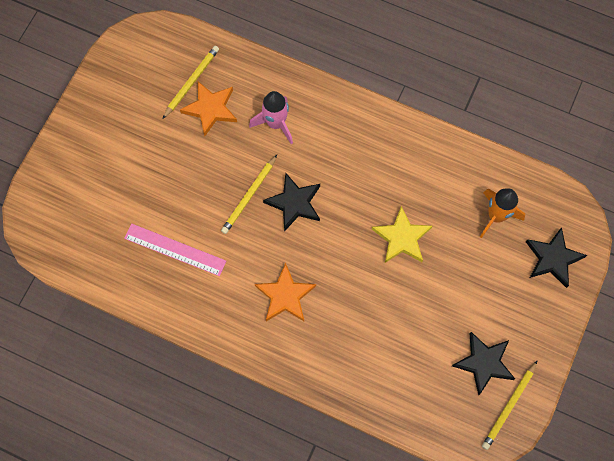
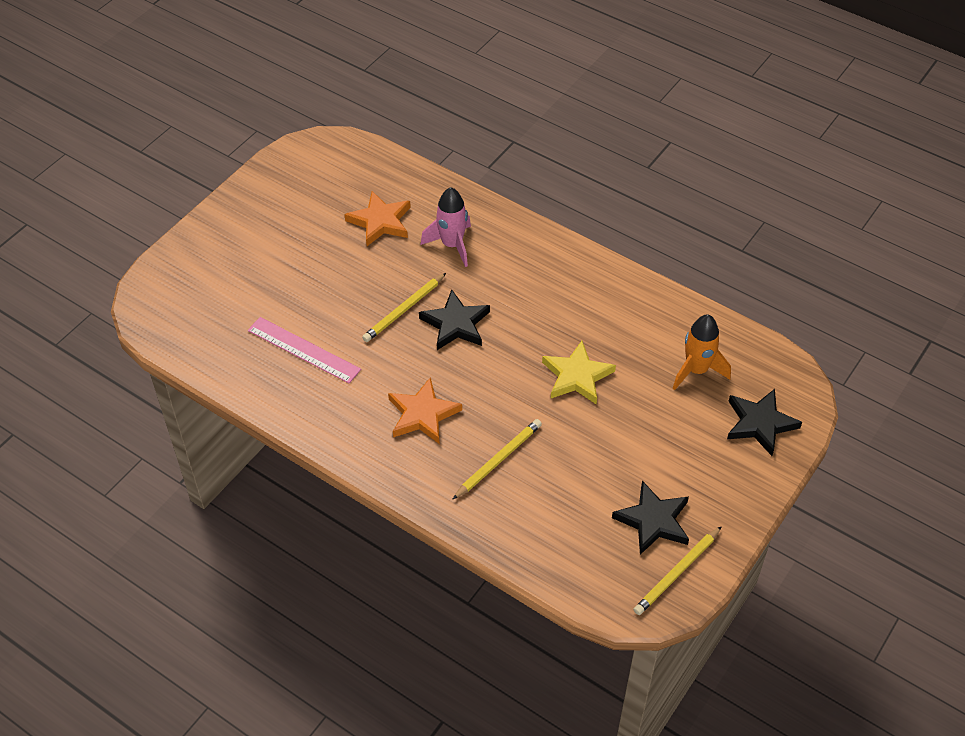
camera: 10 degrees right, 20 degrees down
yellow pencil [162,46,219,119] -> yellow pencil moved to [452,419,542,500]

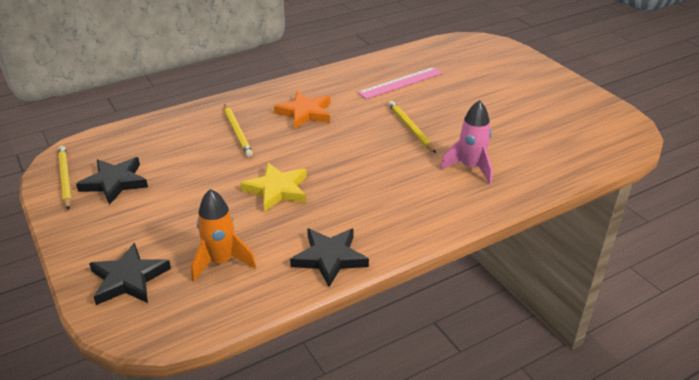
camera: 115 degrees right, 15 degrees down
orange star [344,191,411,246] -> none
black star [419,290,490,350] -> black star moved to [290,228,369,287]

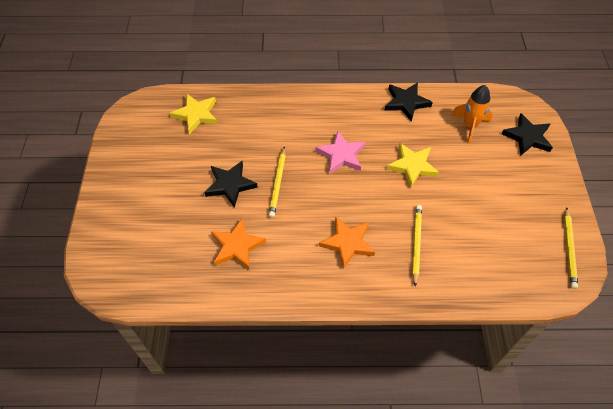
camera: 150 degrees left, 20 degrees up
black star [76,157,148,205] -> black star moved to [204,161,258,208]
pink ruler [357,67,443,99] -> orange star [211,218,266,269]
pink rocket [440,100,493,184] -> none
none -> yellow star [170,94,218,134]
none -> pink star [315,131,365,174]

